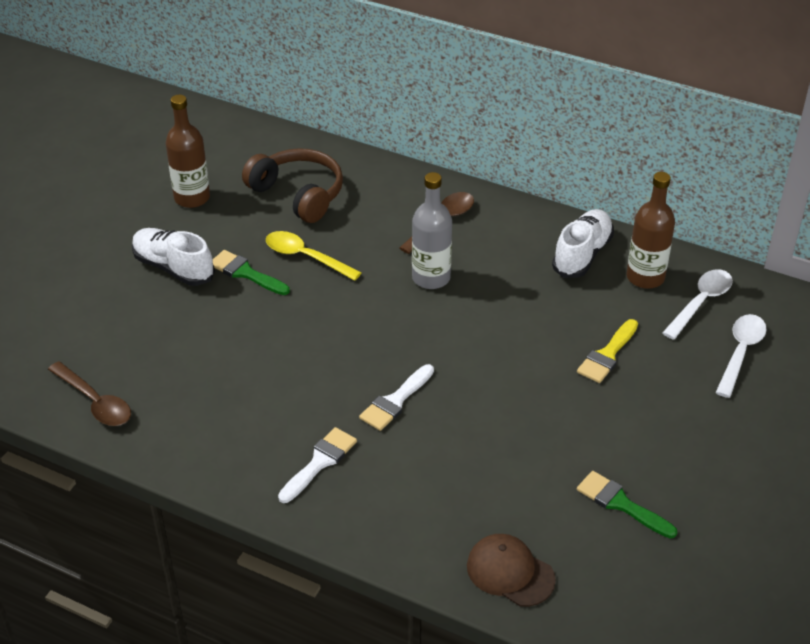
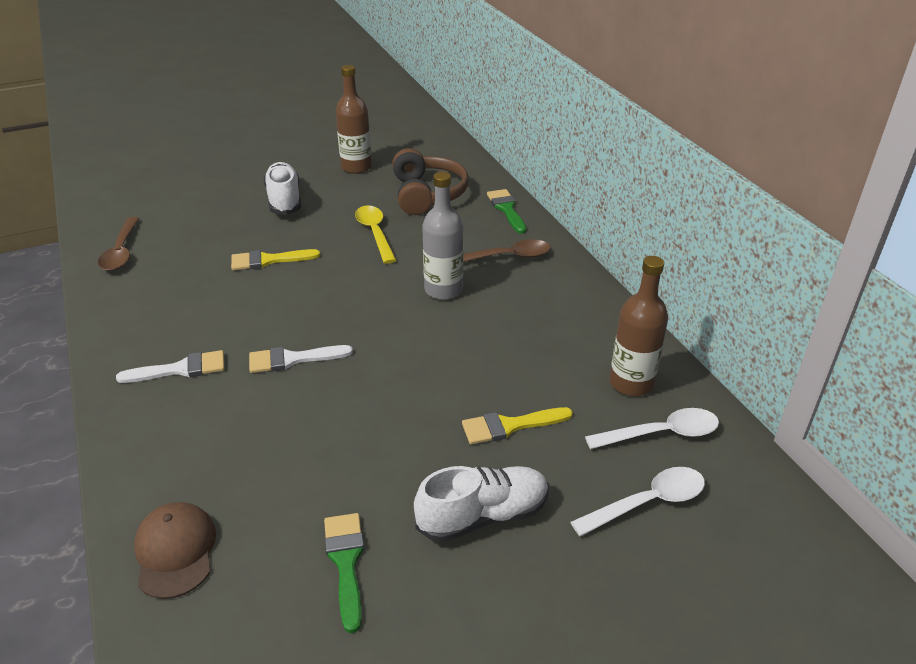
camera: 40 degrees right, 5 degrees down
green brush [213,250,290,295] -> green brush moved to [487,189,526,234]
white shoe [552,209,614,278] -> white shoe moved to [414,466,549,542]
none -> yellow brush [231,249,320,270]

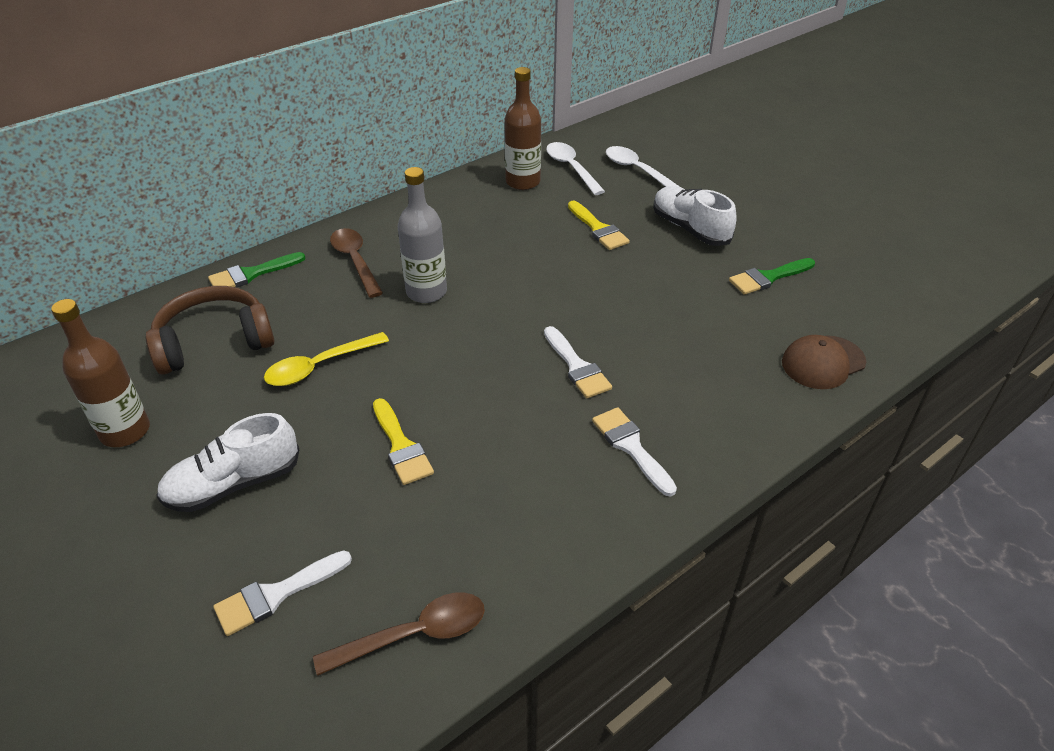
camera: 105 degrees left, 5 degrees up
none -> white brush [213,550,352,636]

